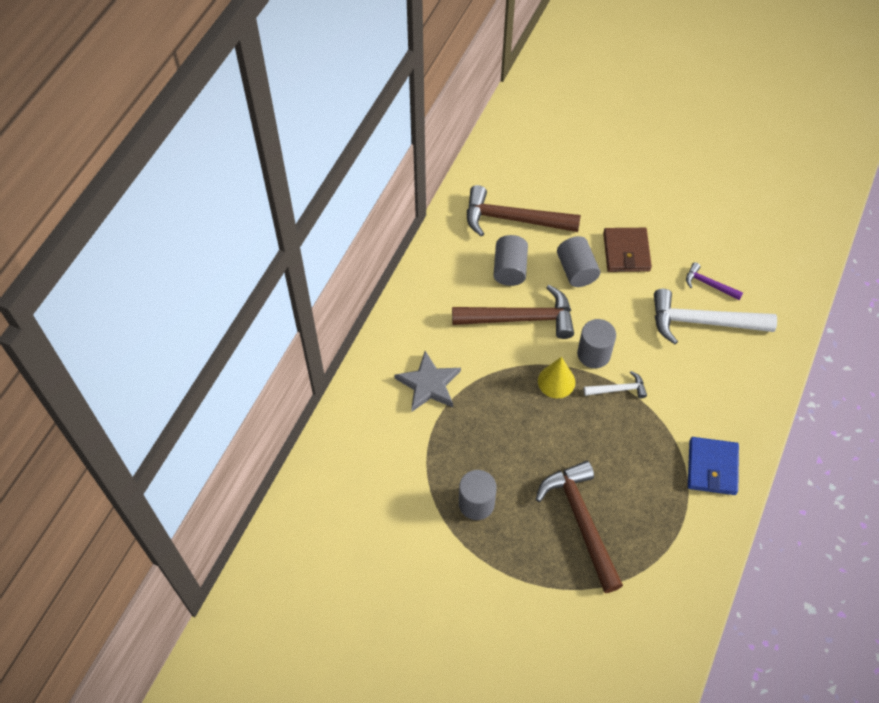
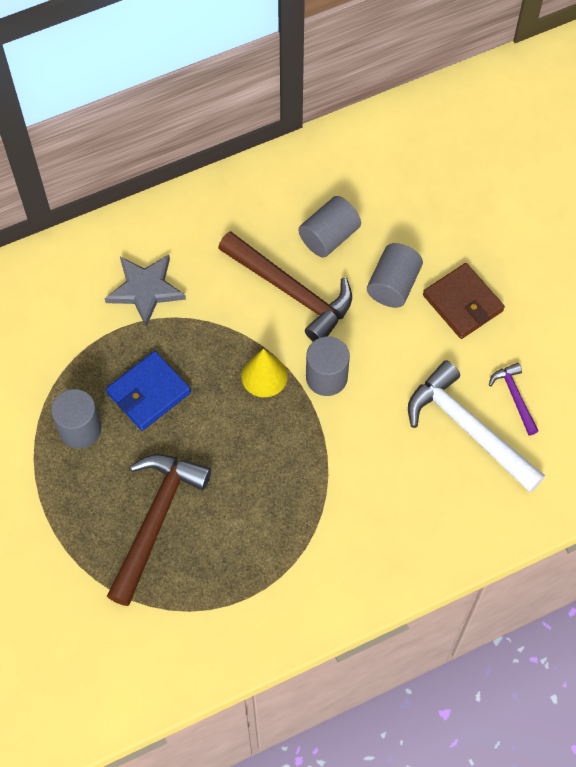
camera: 40 degrees right, 5 degrees up
brown hammer [467,185,581,237] -> none
white hammer [584,371,647,399] -> none
brown wallet [603,228,652,272] -> brown wallet turned 75 degrees counterclockwise [423,263,505,339]
blue wallet [688,437,739,495] -> blue wallet moved to [106,351,191,431]

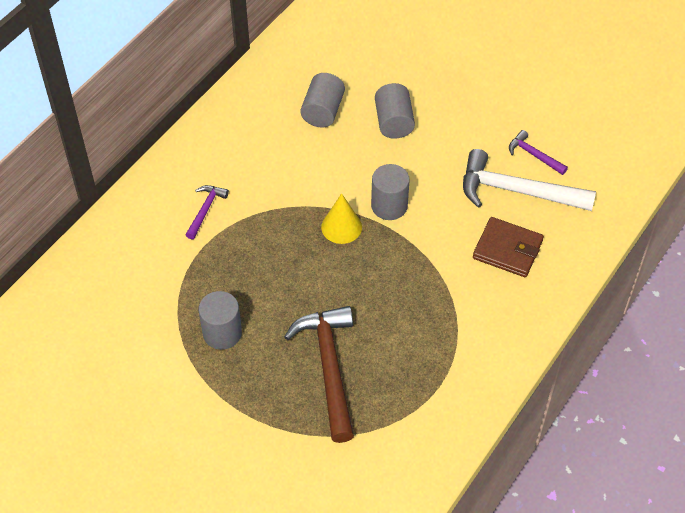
camera: 30 degrees left, 10 degrees down
grey star [104,255,186,327] -> purple hammer [186,185,229,239]
blue wallet [106,351,191,431] -> none
brown hammer [218,231,352,342] -> none
brown wallet [423,263,505,339] -> brown wallet moved to [473,217,544,277]

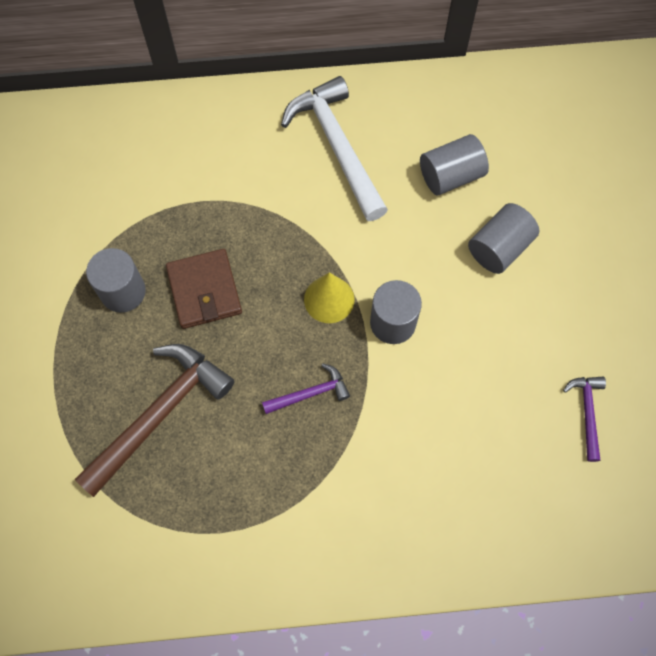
camera: 50 degrees right, 15 degrees up
purple hammer [186,185,229,239] -> purple hammer moved to [262,364,350,414]
white hammer [463,149,596,211] -> white hammer moved to [281,76,388,221]
brown wallet [473,217,544,277] -> brown wallet moved to [166,249,242,329]

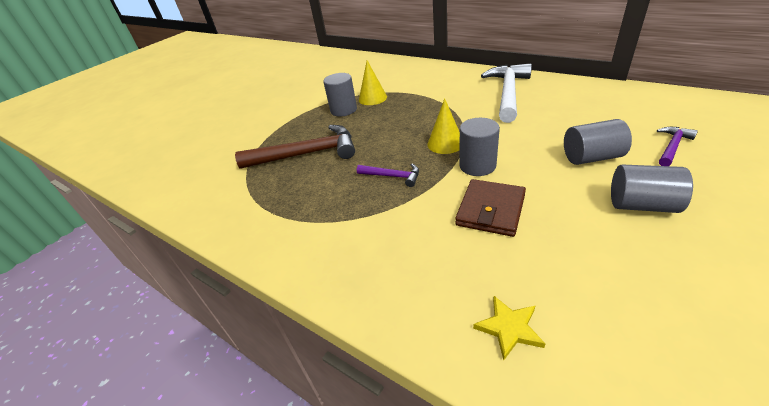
camera: 45 degrees right, 30 degrees down
brown wallet [166,249,242,329] -> brown wallet moved to [455,179,526,237]
grey cylinder [420,134,489,195] -> grey cylinder moved to [611,165,693,213]
purple hammer [563,377,606,462] -> purple hammer moved to [657,127,698,166]
none -> yellow cone [359,60,387,105]
none -> yellow star [473,296,546,360]

